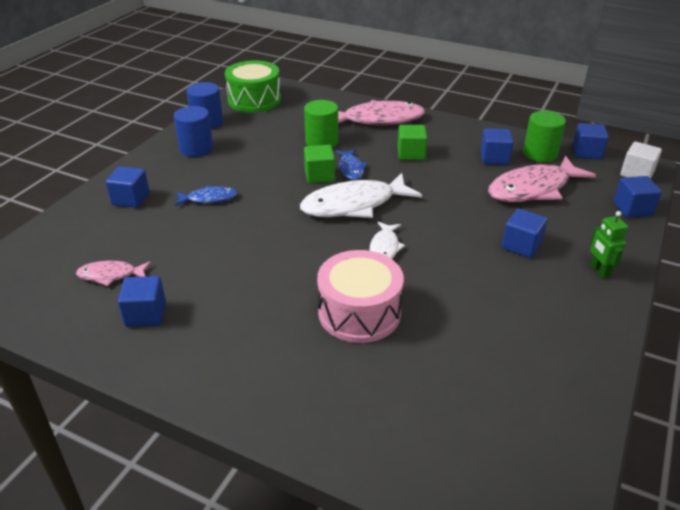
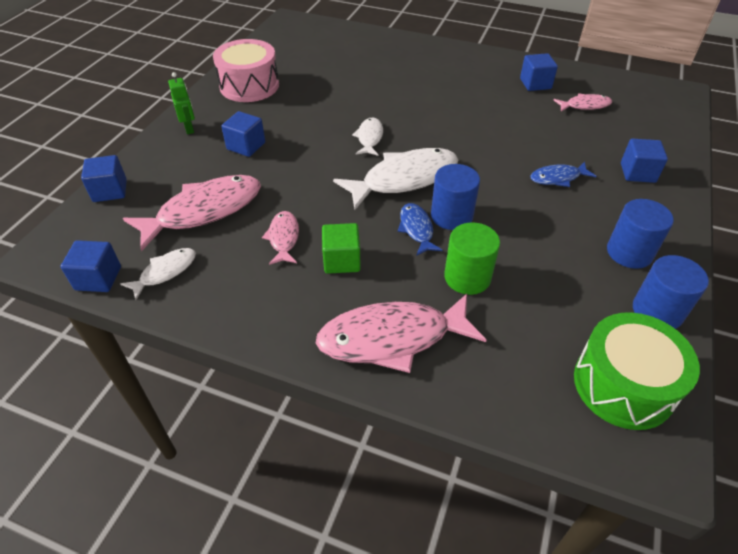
camera: 175 degrees right, 10 degrees up
green cube [304,145,335,183] -> blue cylinder [431,164,480,230]
pink drum [317,250,404,343] -> pink drum moved to [213,39,279,102]
blue cube [480,128,514,165] -> none
green cylinder [523,111,566,162] -> white fish [121,248,196,300]
white cube [620,142,662,179] -> none
none -> pink fish [262,211,299,265]

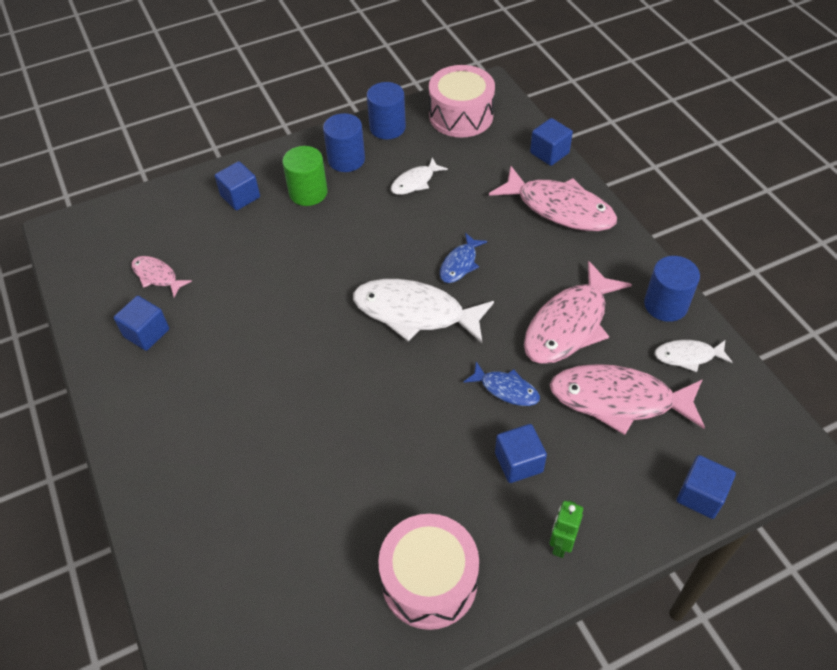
camera: 135 degrees left, 5 degrees up
blue cube [60,240,121,292] -> blue cube moved to [530,118,573,166]
pink fish [262,211,299,265] -> pink fish [524,261,632,364], size x1.95
green cube [322,223,361,274] -> none
white fish [352,117,383,156] -> white fish moved to [391,158,448,195]
blue cylinder [431,164,480,230] -> blue cylinder moved to [644,256,700,322]
green cylinder [444,222,500,295] -> green cylinder moved to [282,146,328,206]
blue fish [530,162,596,187] -> blue fish moved to [464,362,540,406]
green drum [574,312,700,430] -> pink drum [429,65,495,138]

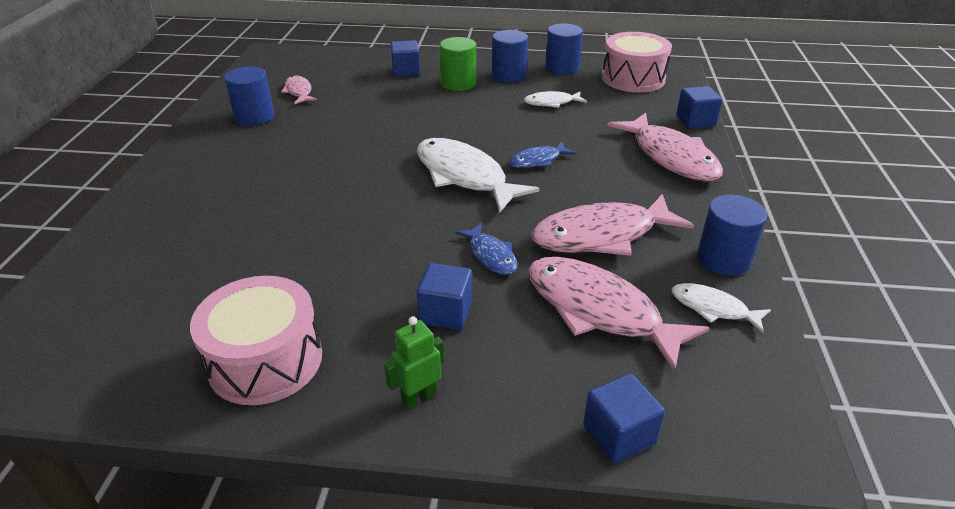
camera: 30 degrees right, 15 degrees down
blue cube [114,296,169,351] -> blue cylinder [224,67,274,126]

